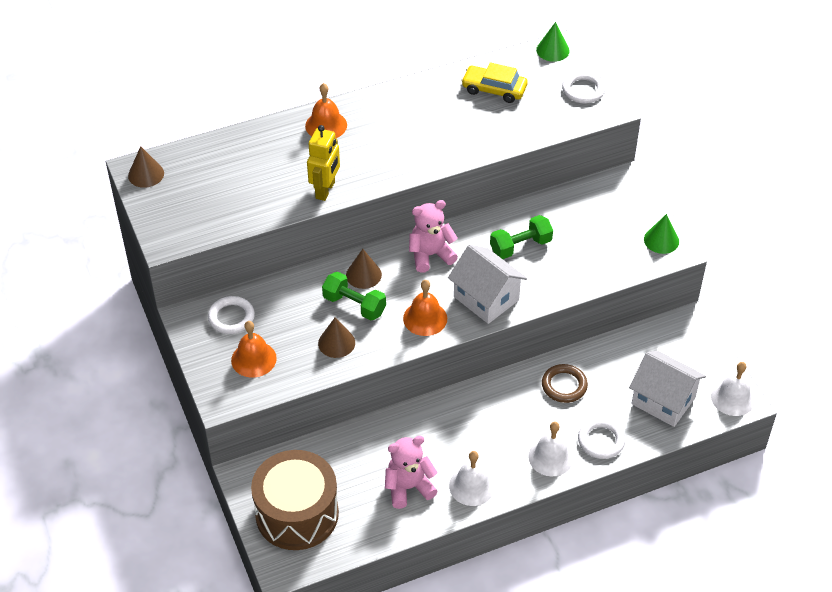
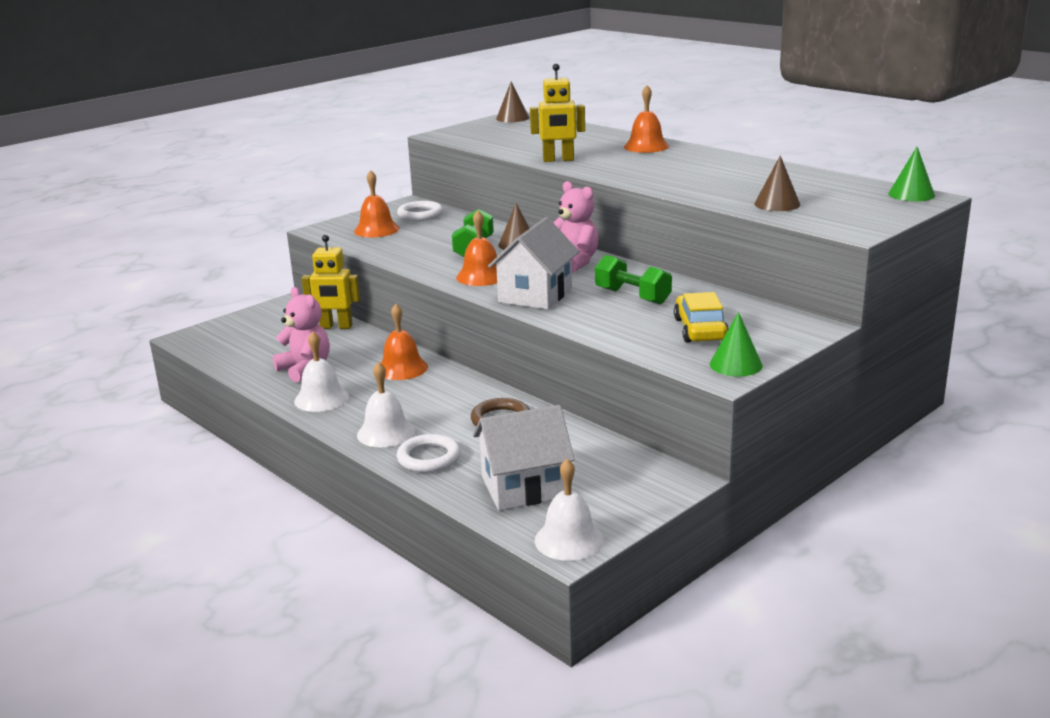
camera: 70 degrees right, 25 degrees down
brown drum [251,450,339,550] -> none
brown cone [318,317,355,358] -> brown cone moved to [754,156,800,211]
yellow car [461,62,528,103] -> yellow car moved to [674,292,729,343]
white ring [562,71,606,104] -> none
white house [629,351,706,427] -> white house turned 60 degrees clockwise [473,405,575,510]
none -> yellow robot [301,235,360,329]
none -> orange bell [381,304,428,380]

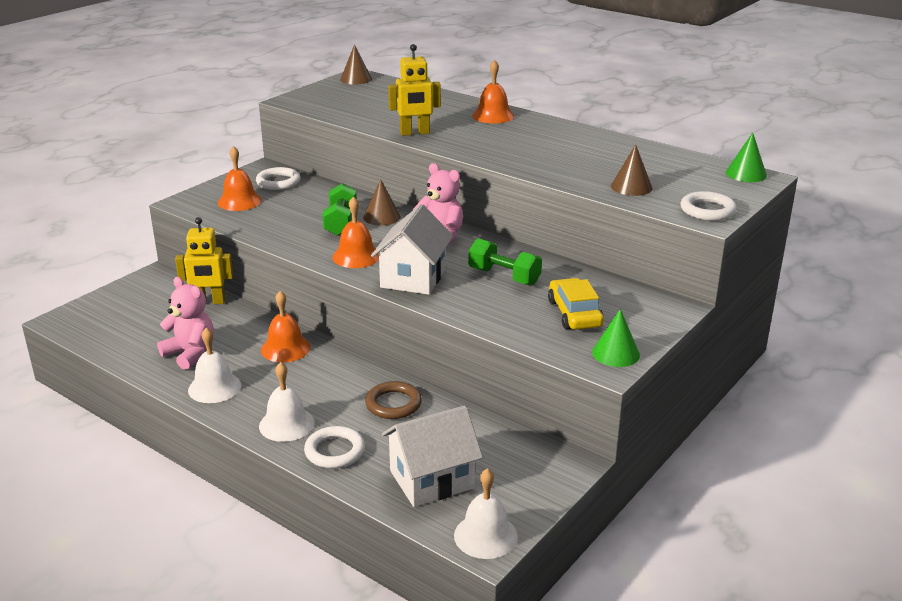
camera: 10 degrees left, 5 degrees up
none -> white ring [680,191,737,221]

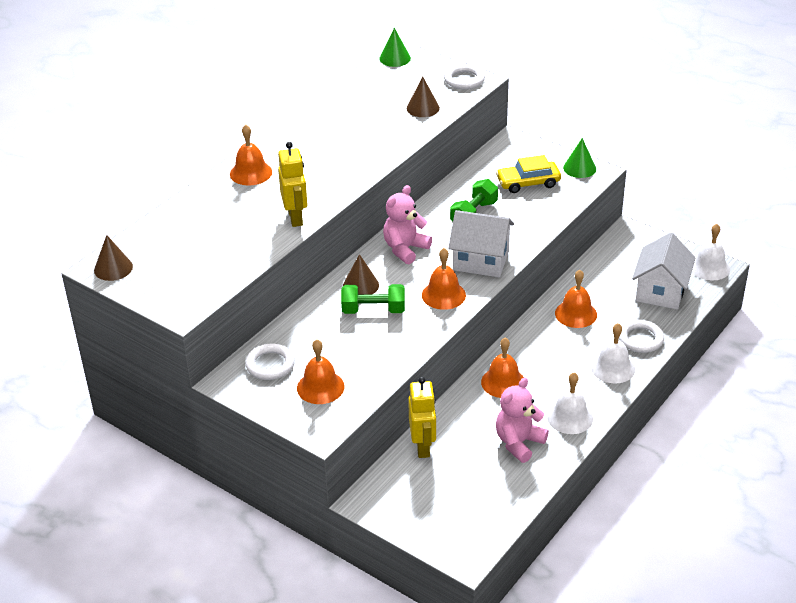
camera: 90 degrees left, 10 degrees up
brown ring [365,381,422,419] -> orange bell [555,270,597,328]
white house [382,405,483,507] -> white house turned 45 degrees clockwise [632,233,696,309]

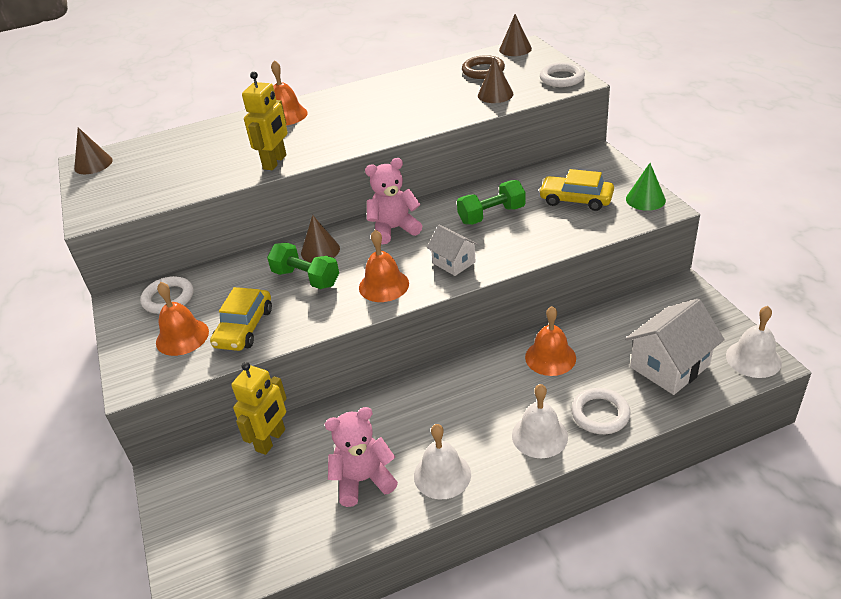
camera: 35 degrees right, 0 degrees up
green cone [379,28,411,67] -> brown cone [499,14,532,56]
white house [448,210,514,277] -> white house [427,225,479,276], size x0.58
orange bell [481,338,524,398] -> none
none -> yellow car [210,287,272,351]
none -> brown ring [462,55,505,79]

